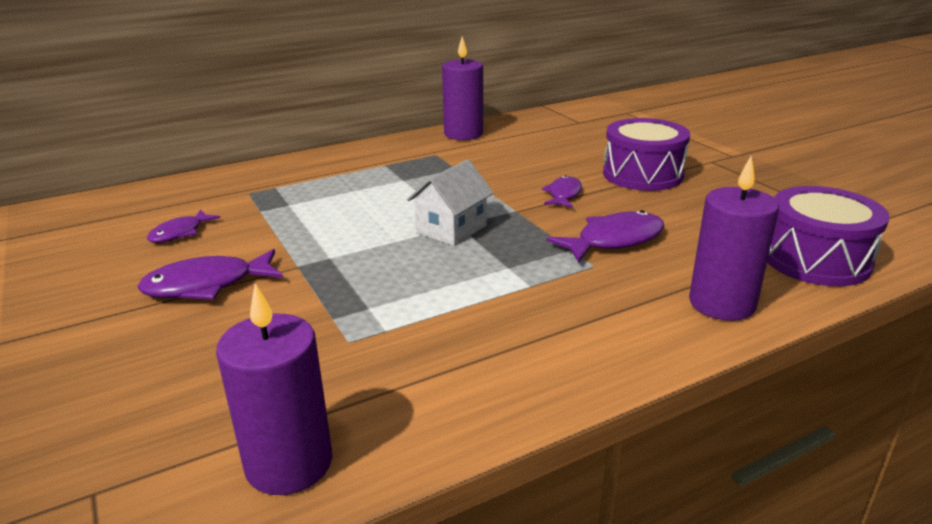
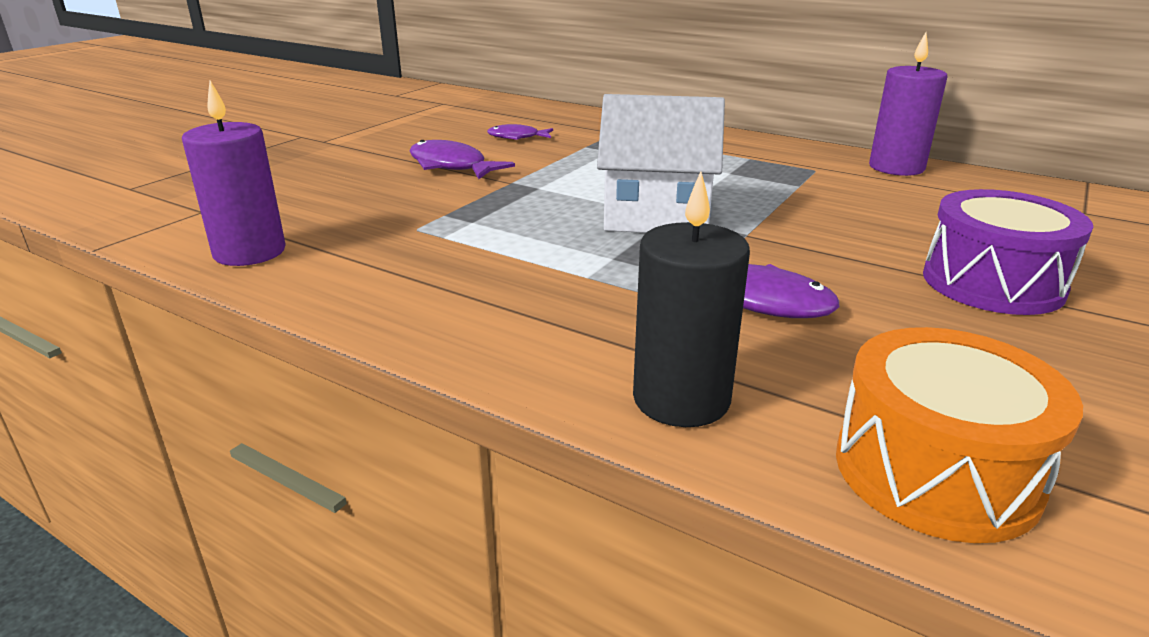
camera: 60 degrees right, 0 degrees up
white house [407,159,494,246] -> white house [597,94,725,233], size x1.56
purple fish [542,175,582,208] -> none
purple candle [689,156,779,321] -> black candle [633,171,750,427]
purple drum [767,186,889,286] -> orange drum [836,327,1083,543]

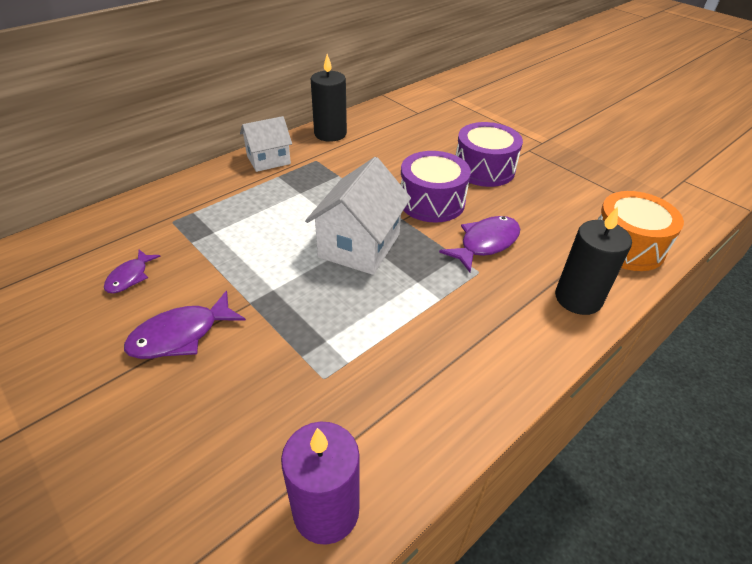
camera: 75 degrees left, 15 degrees up
purple candle [869,32,948,176] -> black candle [311,54,347,142]
none -> white house [240,116,292,172]
none -> purple drum [401,151,471,223]

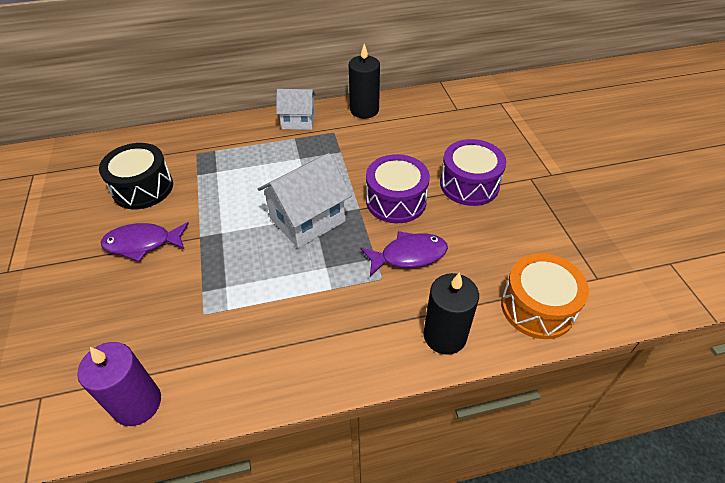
camera: 30 degrees right, 5 degrees up
purple fish [104,250,161,293] -> black drum [99,143,173,209]

